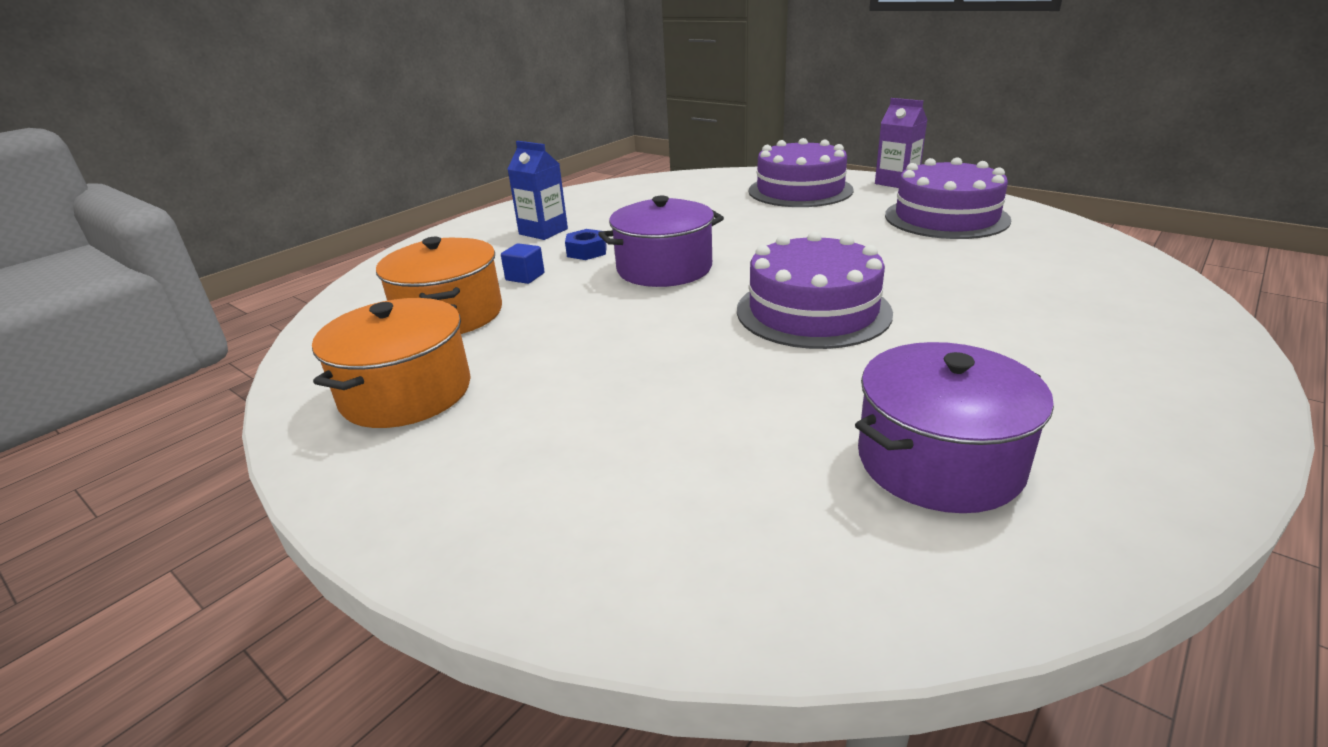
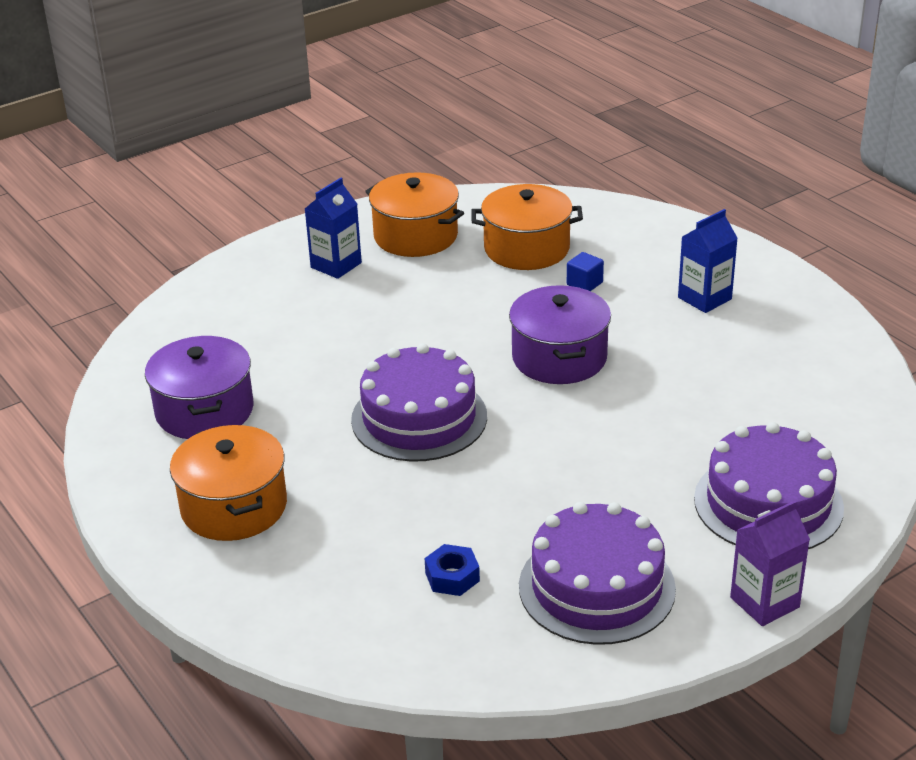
camera: 105 degrees right, 5 degrees up
blue nut [565,229,607,260] -> blue nut moved to [425,544,480,596]
none -> orange pot [170,425,287,541]
none -> blue carton [305,178,362,279]

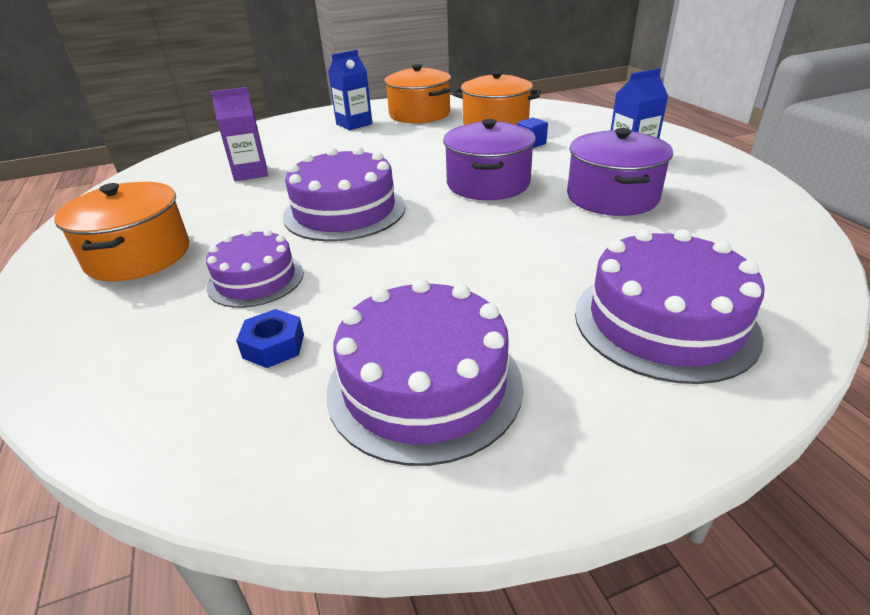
camera: 15 degrees right, 0 degrees up
purple pot [145,336,254,439] -> purple pot moved to [567,128,673,216]
purple carton [730,500,810,626] -> purple carton moved to [210,87,268,181]
none -> purple cake [206,229,304,308]

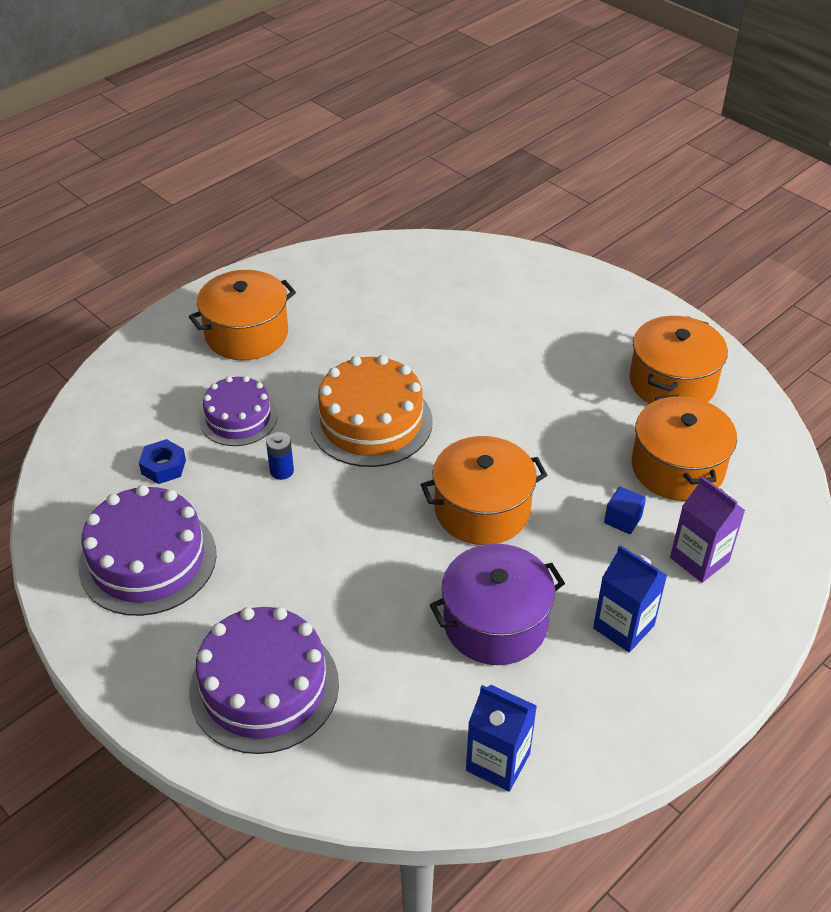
camera: 65 degrees right, 10 degrees up
purple carton [210,87,268,181] -> purple carton moved to [670,476,745,583]
purple cake [283,147,406,241] -> orange cake [310,355,433,467]
blue carton [328,50,372,130] -> blue carton moved to [466,685,537,792]
purple pot [443,119,536,200] -> orange pot [421,436,547,545]
none -> blue battery [266,432,294,480]

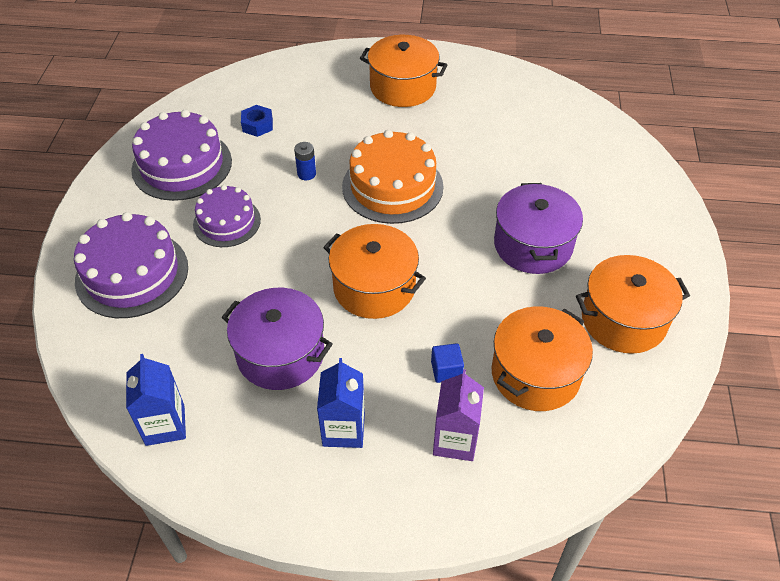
camera: 50 degrees right, 5 degrees up
purple cake [199,376,278,446] -> purple cake moved to [193,185,261,247]
none -> purple pot [494,183,583,274]

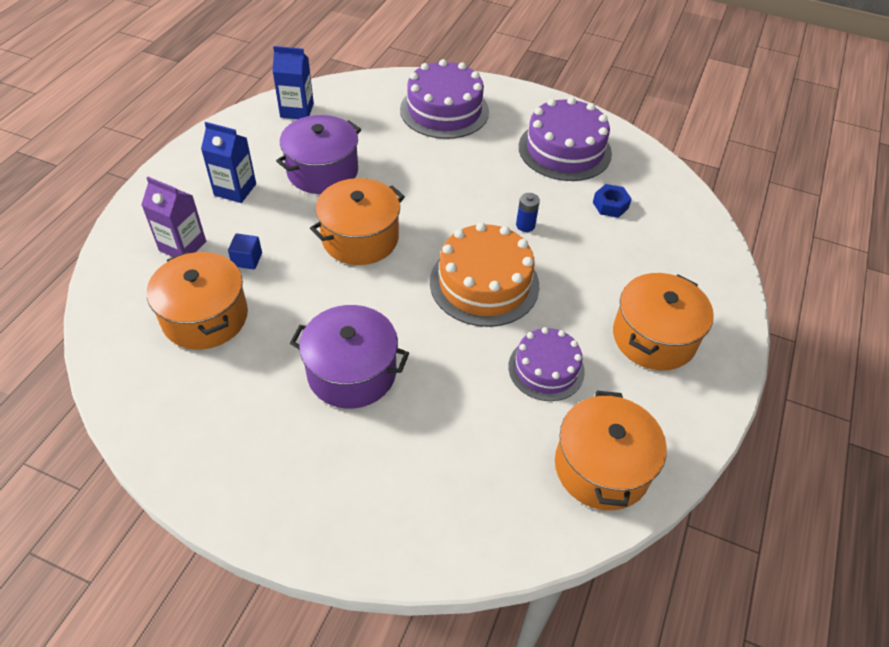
camera: 105 degrees right, 0 degrees up
purple cake [193,185,261,247] -> purple cake moved to [508,327,585,401]
orange pot [576,255,690,354] -> orange pot moved to [555,391,667,510]

